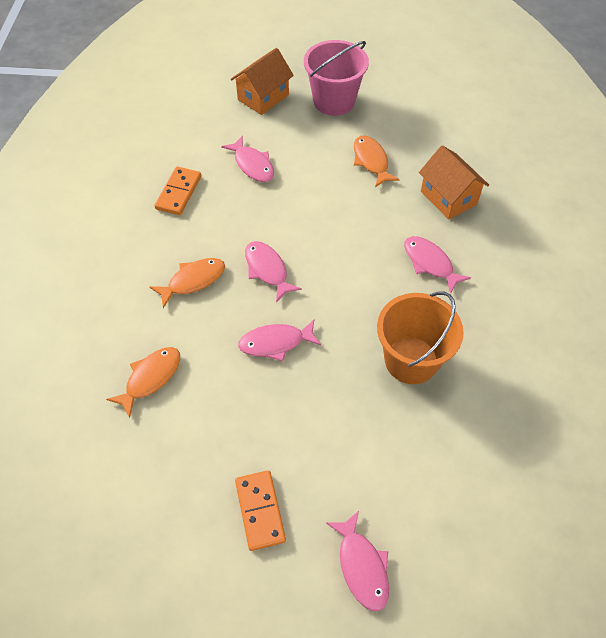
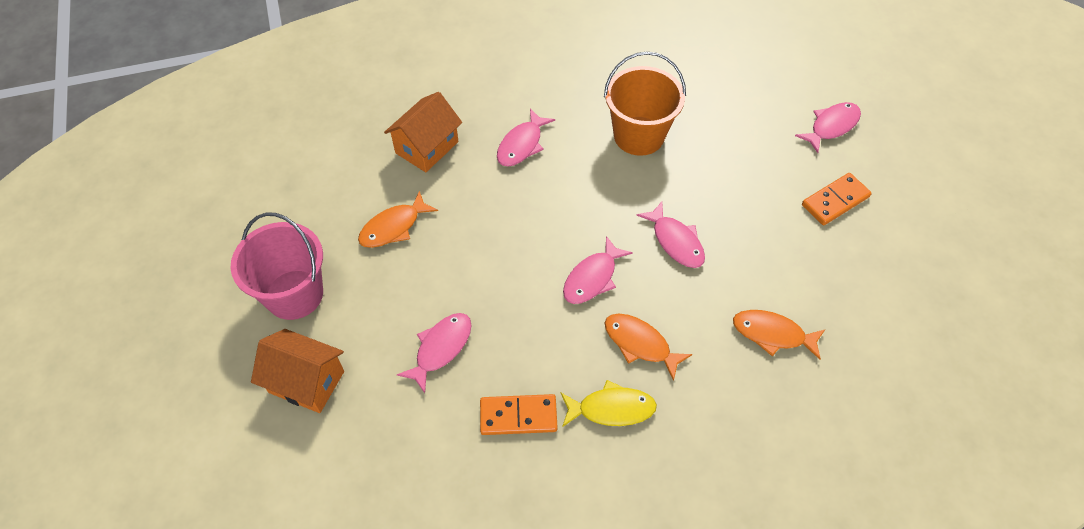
camera: 110 degrees left, 0 degrees up
none -> yellow fish [560,380,657,427]

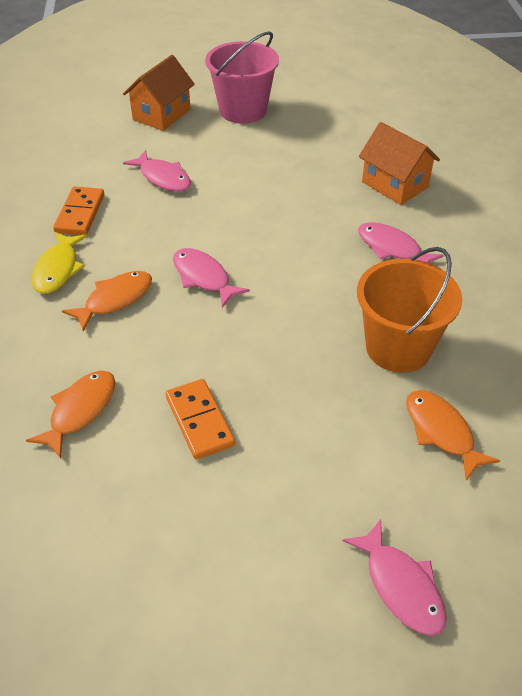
camera: 100 degrees right, 10 degrees down
orange fish [358,191,438,248] -> orange fish moved to [406,390,500,481]
pink fish [636,202,705,268] -> none
orange domino [802,173,872,225] -> orange domino moved to [165,379,235,459]

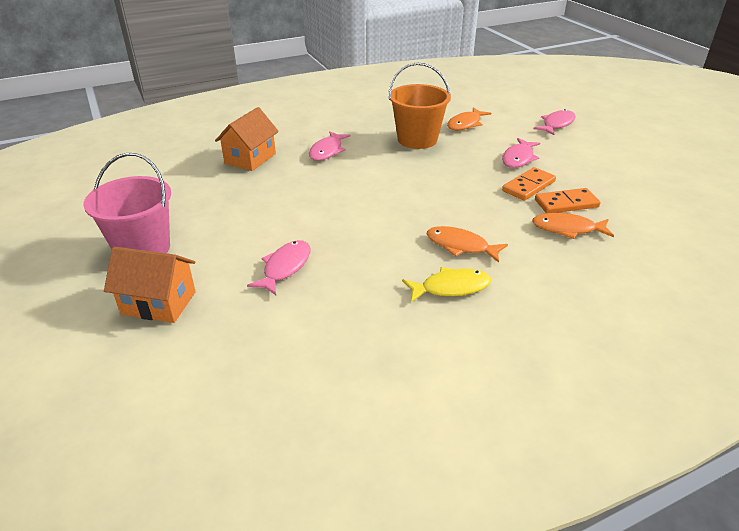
camera: 110 degrees left, 10 degrees down
orange domino [53,186,104,235] -> orange domino moved to [535,188,601,213]
pink fish [173,248,250,308] -> pink fish moved to [502,138,540,168]

